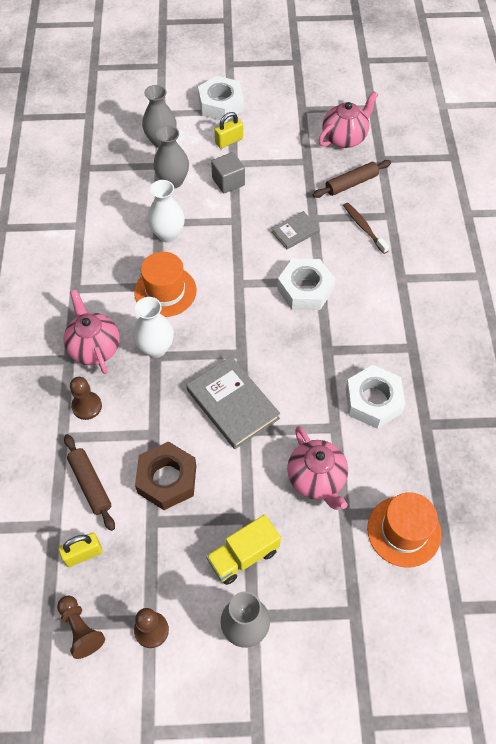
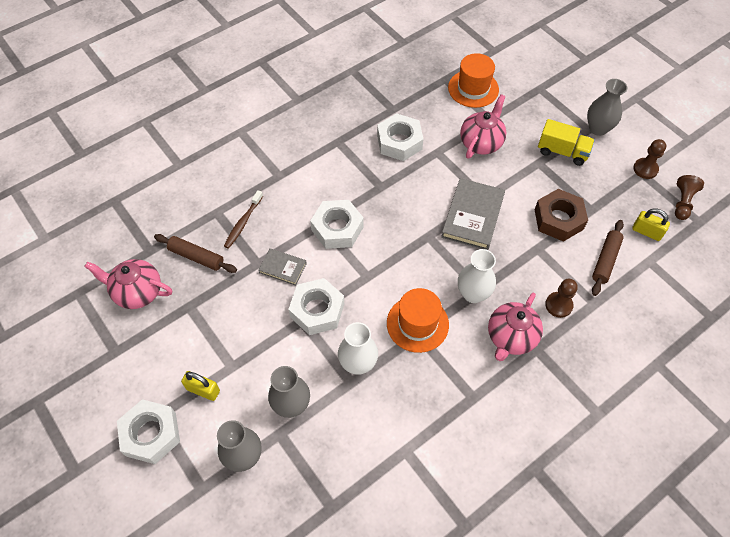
camera: 125 degrees left, 0 degrees up
grey cube [211,152,245,193] -> none
none -> white nut [288,278,344,335]

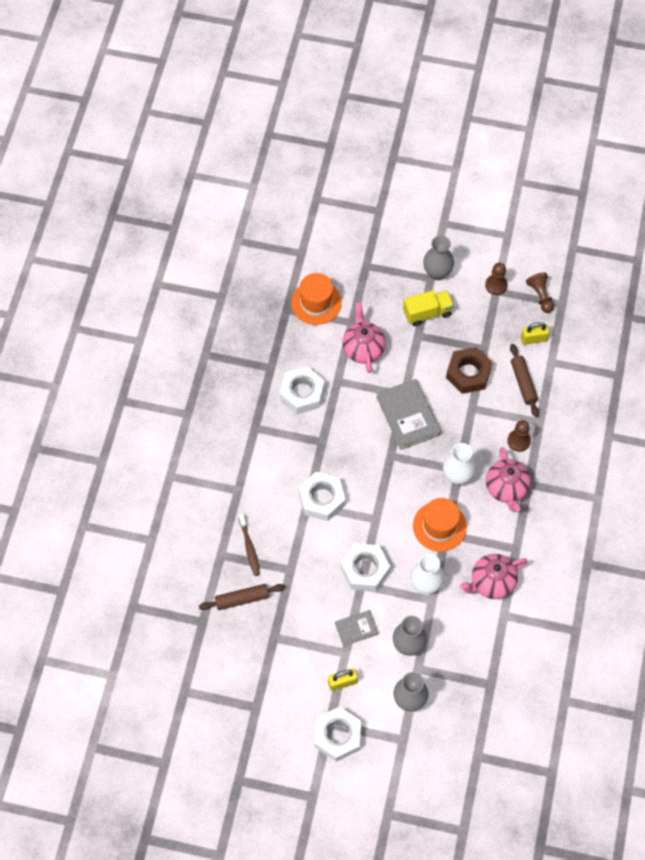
camera: 40 degrees left, 5 degrees up
pink teapot [84,259,172,309] -> pink teapot moved to [460,554,528,599]
grey book [258,248,307,286] -> grey book moved to [335,610,378,646]

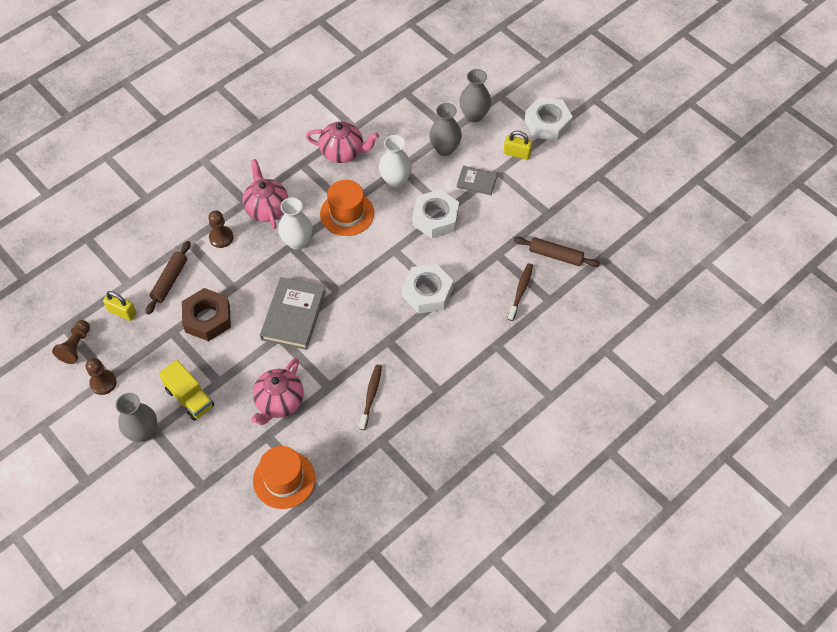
camera: 145 degrees left, 5 degrees down
white nut [279,366,325,414] -> brown toothbrush [359,365,382,430]
yellow truck [403,290,454,326] -> yellow truck turned 150 degrees counterclockwise [159,360,214,421]
pink teapot [486,447,531,512] -> pink teapot turned 45 degrees counterclockwise [242,159,288,229]

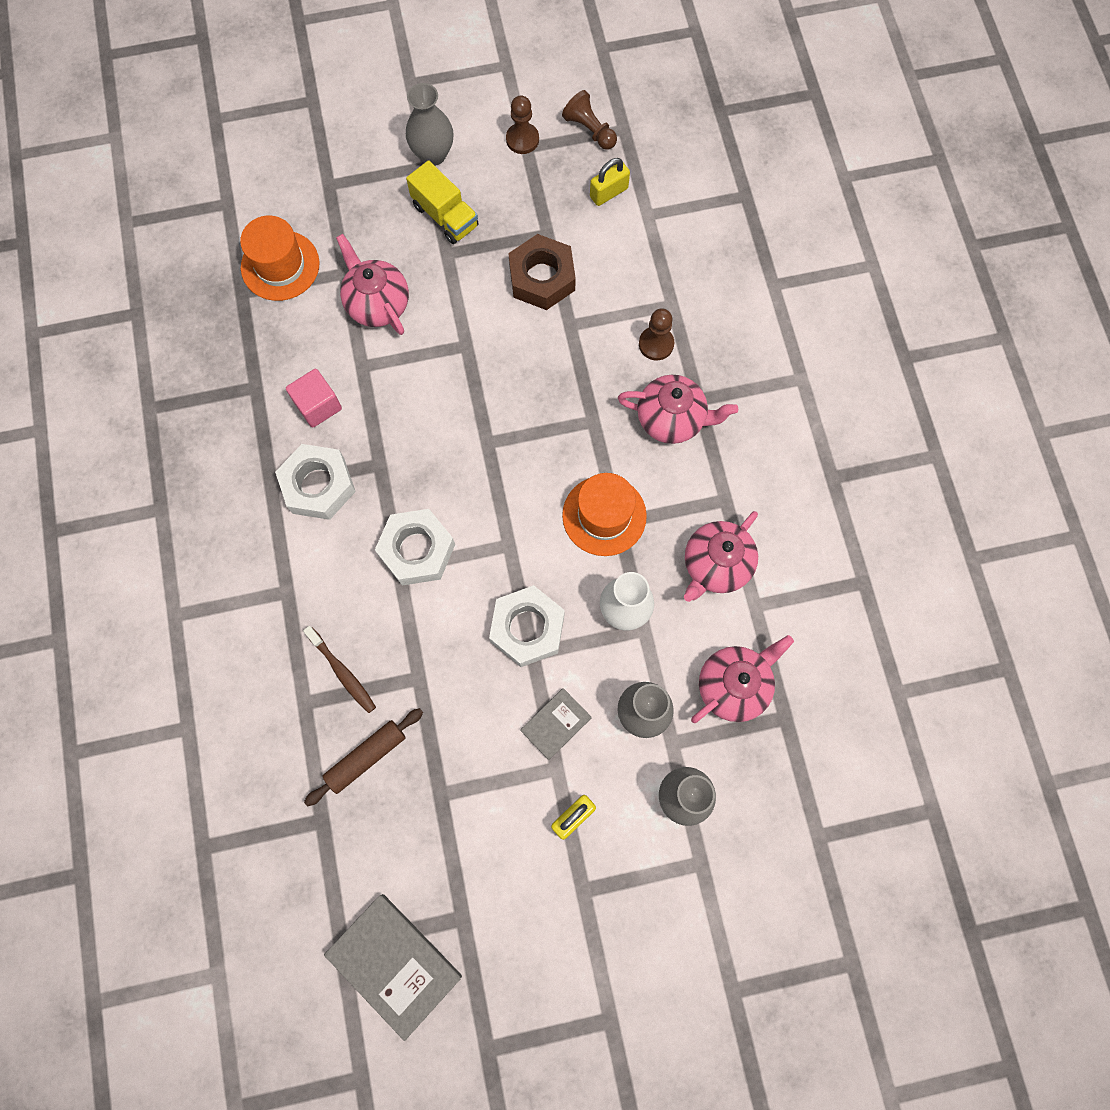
camera: 120 degrees right, 15 degrees up
brown rolling pin [146,241,191,315] -> none
yellow truck [159,360,214,421] -> yellow truck turned 120 degrees counterclockwise [406,160,479,244]
grey book [260,277,326,350] -> grey book moved to [324,894,462,1041]
white vase [278,197,312,250] -> none
brown toothbrush [359,365,382,430] -> pink cube [286,369,342,428]
white nut [524,97,573,141] -> white nut moved to [275,444,356,520]
none -> pink teapot [691,635,794,723]

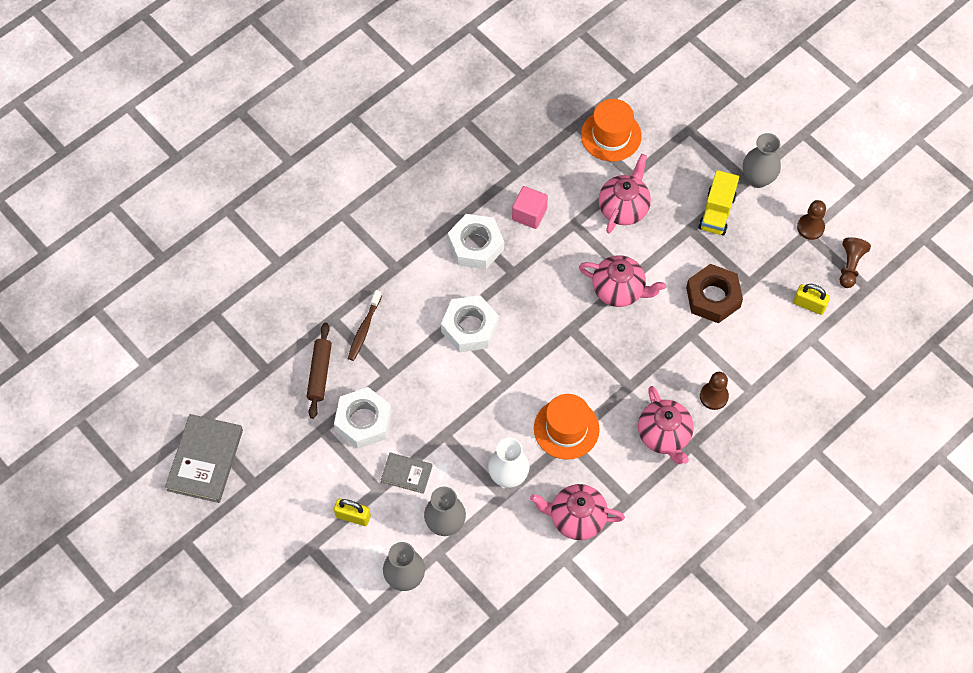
camera: 60 degrees right, 10 degrees down
brown rolling pin [304,708,423,806] -> brown rolling pin turned 75 degrees clockwise [306,323,332,419]
white nut [489,585,565,667] -> white nut moved to [334,387,392,449]
pink teapot [691,635,794,723] -> pink teapot moved to [579,255,666,307]

